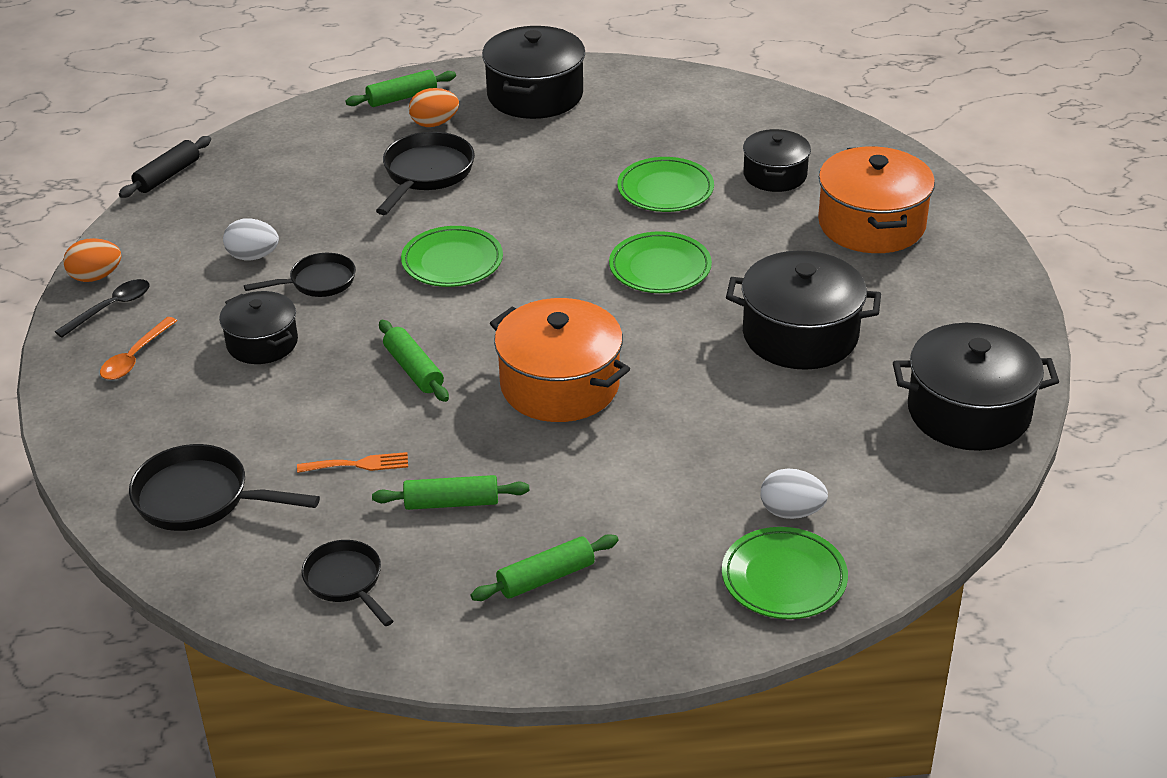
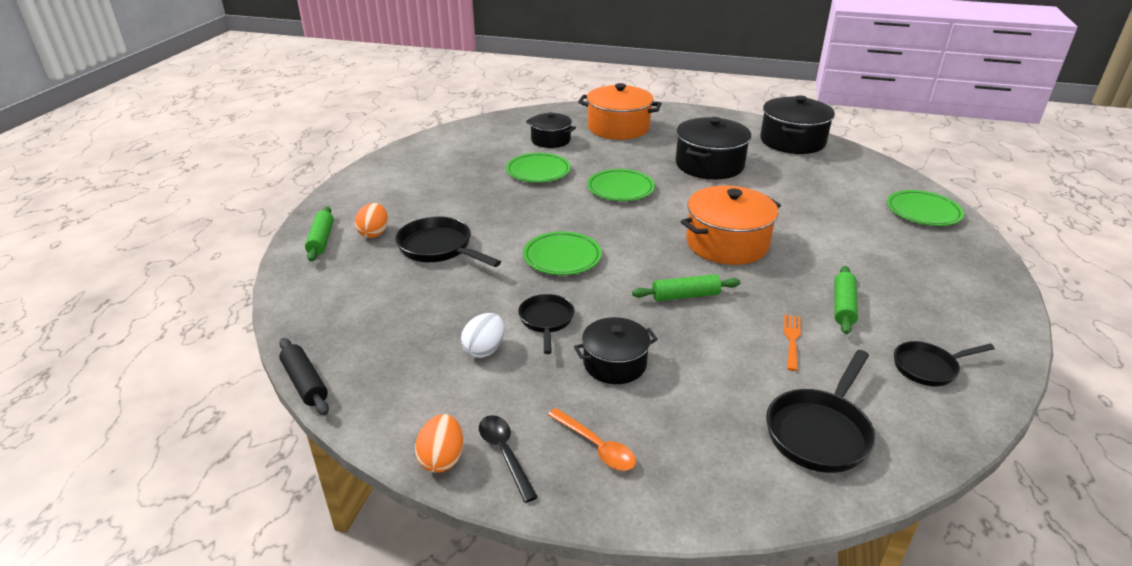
camera: 70 degrees left, 5 degrees down
green rolling pin [471,534,619,601] -> none
black pot [482,26,585,119] -> none
white egg [761,469,828,519] -> none

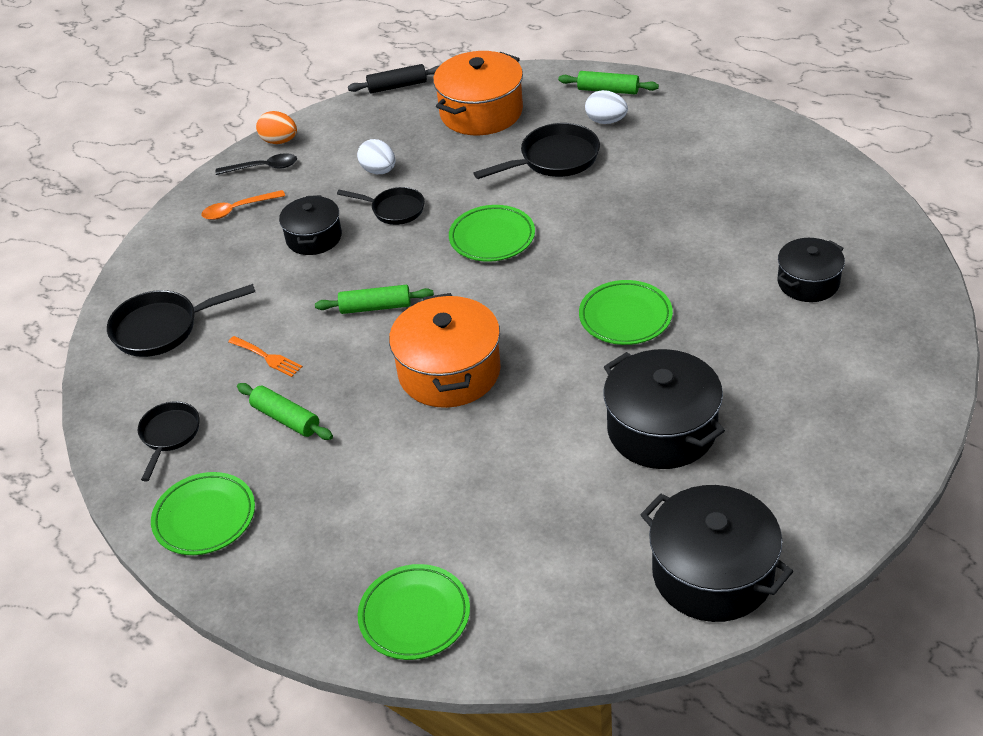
camera: 115 degrees right, 10 degrees up
orange egg [355,203,388,238] -> white egg [585,90,628,124]
green plate [506,153,571,183] -> green plate moved to [151,472,255,555]
orange pot [578,83,662,140] -> orange pot moved to [433,51,523,135]
green rolling pin [632,274,740,301] -> green rolling pin turned 75 degrees clockwise [315,285,434,314]
black pan [766,350,875,473] -> black pan turned 75 degrees counterclockwise [107,284,255,357]

